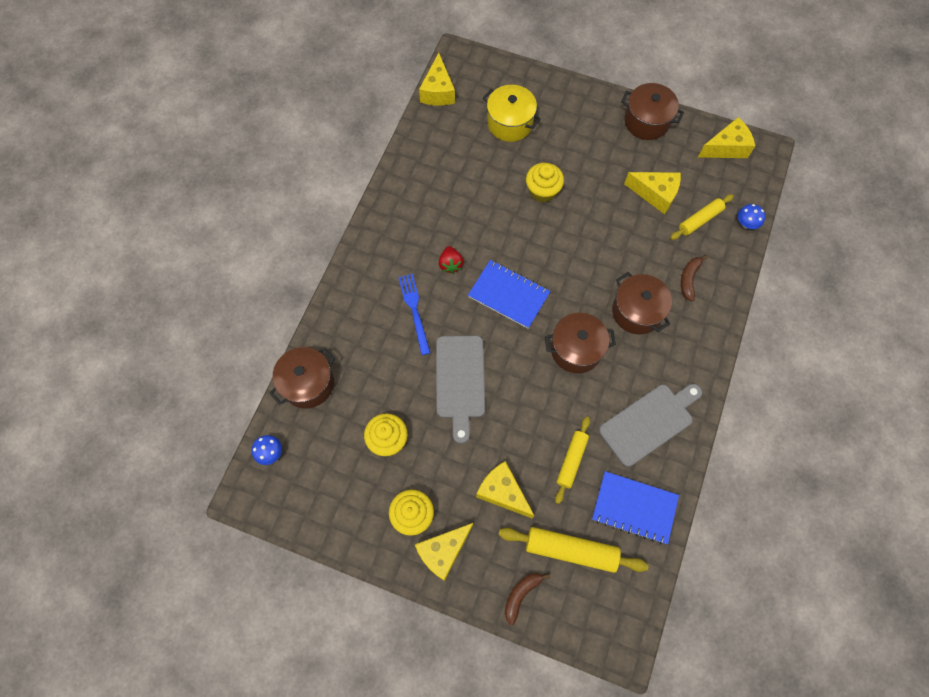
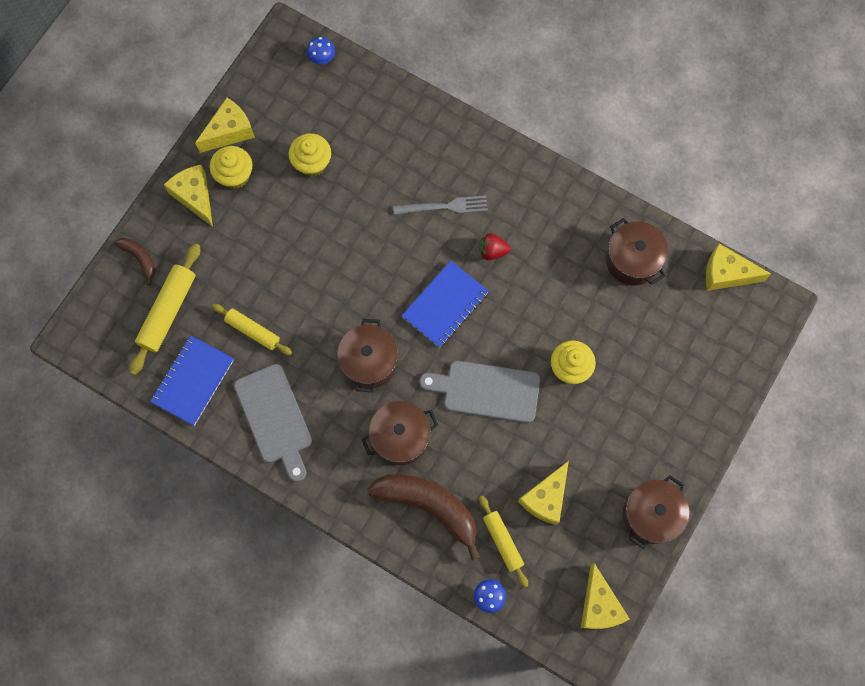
camera: 100 degrees right, 5 degrees up
brown pot [269,347,335,409] -> brown pot moved to [606,218,668,286]
blue fork [398,274,431,355] -> grey fork [393,196,488,215]
grey cutting board [436,335,485,444] -> grey cutting board moved to [419,361,540,423]
yellow cheese [476,461,534,518] -> yellow cheese moved to [195,98,255,153]
yellow pot [483,85,541,142] -> none
brown banana [681,255,708,301] -> brown banana [367,474,481,560], size x2.06

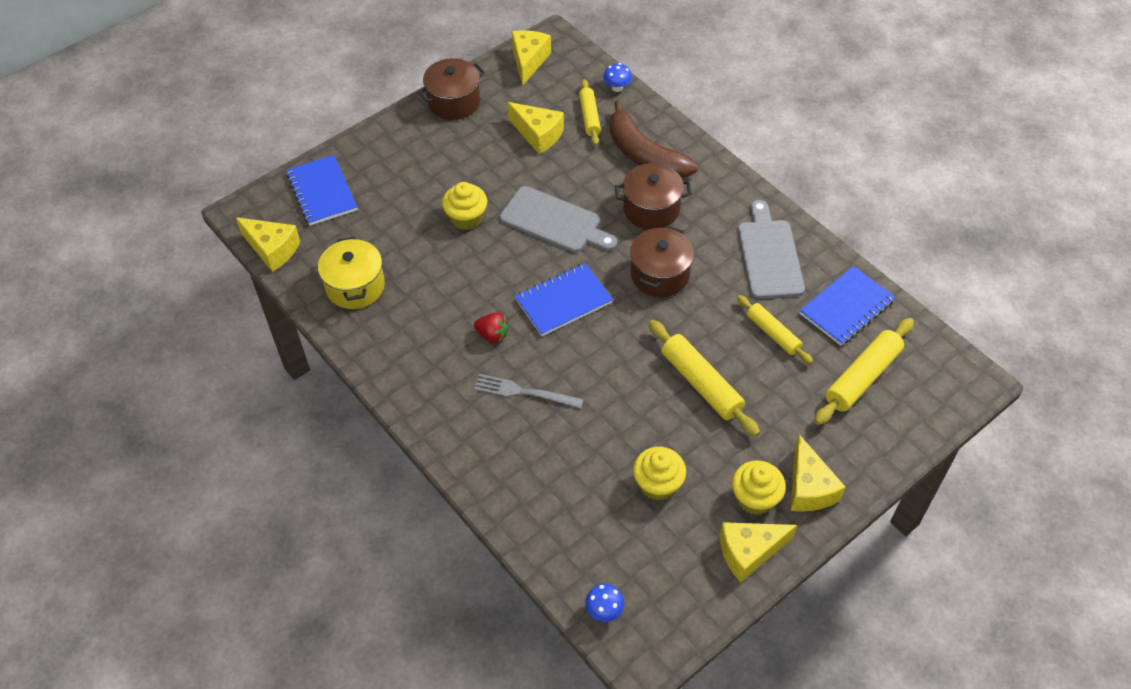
camera: 160 degrees left, 20 degrees down
brown banana [115,238,155,286] -> none
yellow cheese [518,461,569,525] -> yellow cheese turned 75 degrees clockwise [508,102,564,154]
brown pot [606,218,668,286] -> yellow pot [318,237,385,309]
none -> blue notebook [286,155,357,226]
none -> yellow rolling pin [649,320,760,437]

